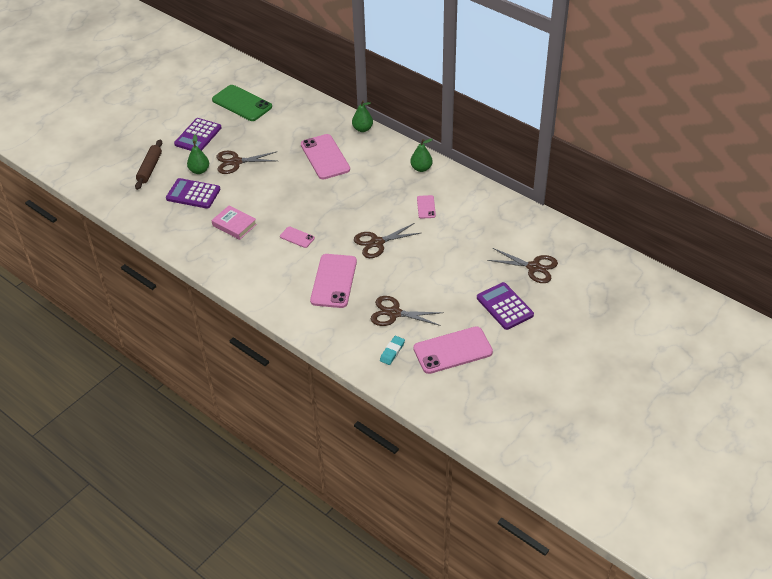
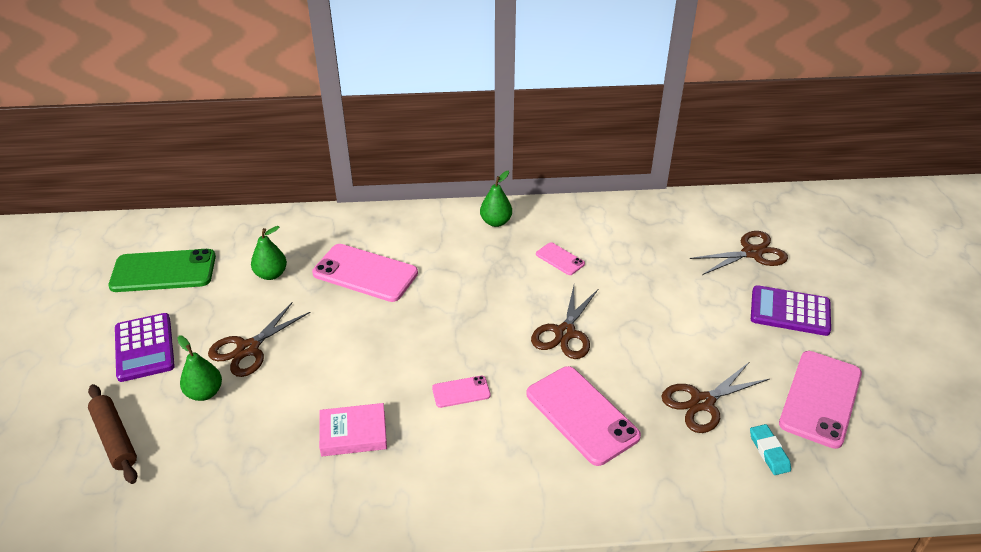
camera: 45 degrees left, 5 degrees down
purple calculator [166,178,220,209] -> none
green pear [352,100,373,132] -> green pear moved to [251,226,287,280]

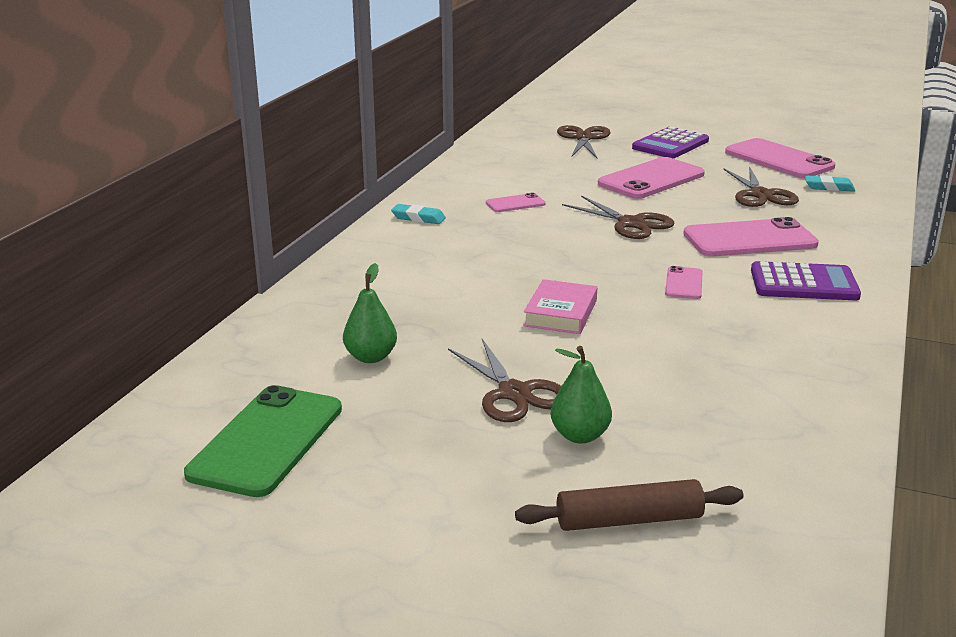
camera: 65 degrees left, 15 degrees down
purple calculator [115,313,175,382] -> purple calculator moved to [751,261,861,300]
pink phone [312,244,418,302] -> pink phone moved to [598,157,705,199]
pink book [319,403,387,456] -> pink book moved to [523,279,597,334]
green pear [480,171,512,227] -> turquoise eraser [391,204,446,224]

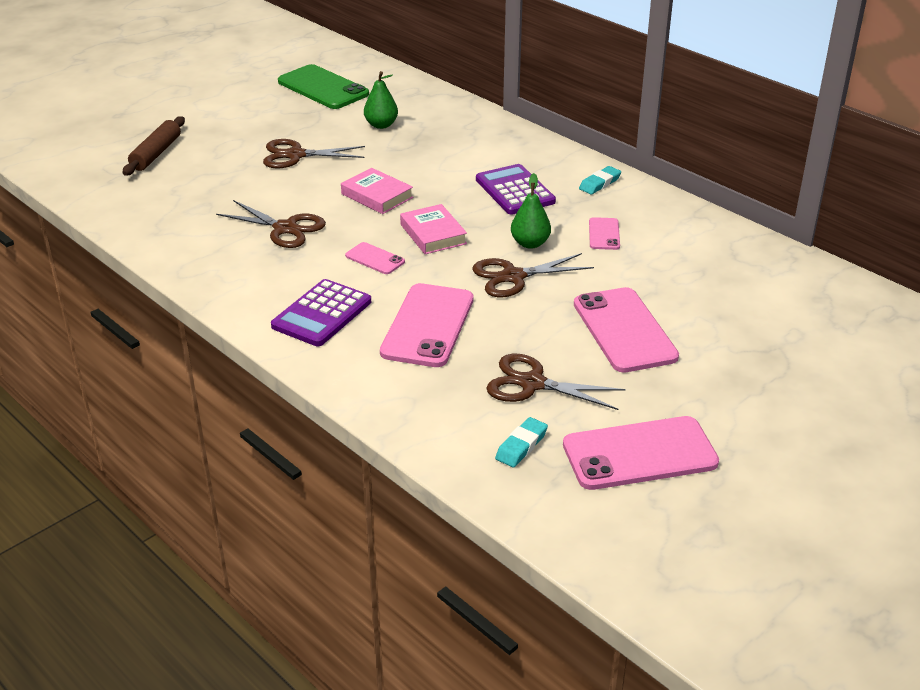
camera: 115 degrees right, 10 degrees up
green pear [551,346,612,444] -> green pear moved to [511,173,551,249]
brown scissors [557,125,610,158] -> brown scissors moved to [216,200,326,248]
purple calculator [632,127,709,158] -> purple calculator moved to [476,164,556,215]
none -> pink book [400,204,467,254]

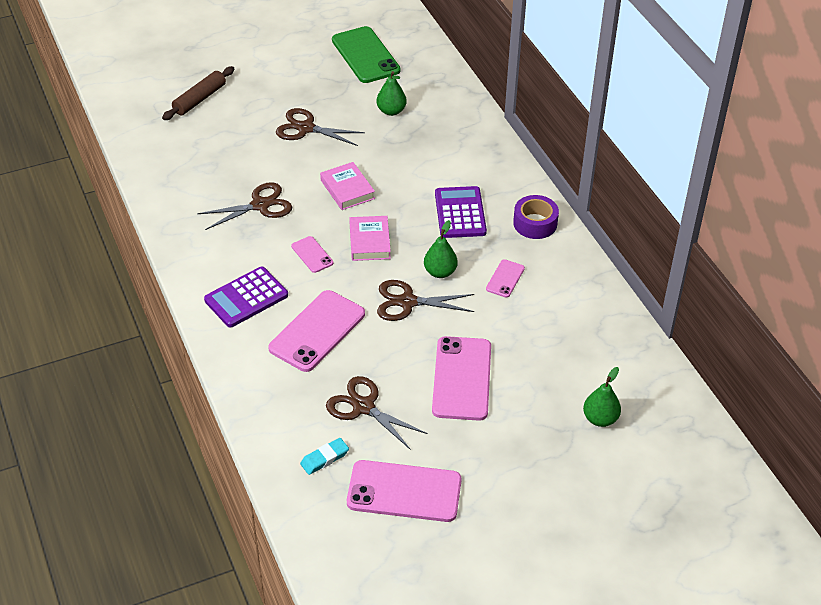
camera: 20 degrees right, 10 degrees up
brown scissors [216,200,326,248] -> brown scissors turned 75 degrees counterclockwise [197,182,292,230]
turquoise eraser [579,166,621,194] -> purple tape [513,195,559,239]
none -> green pear [583,367,621,427]

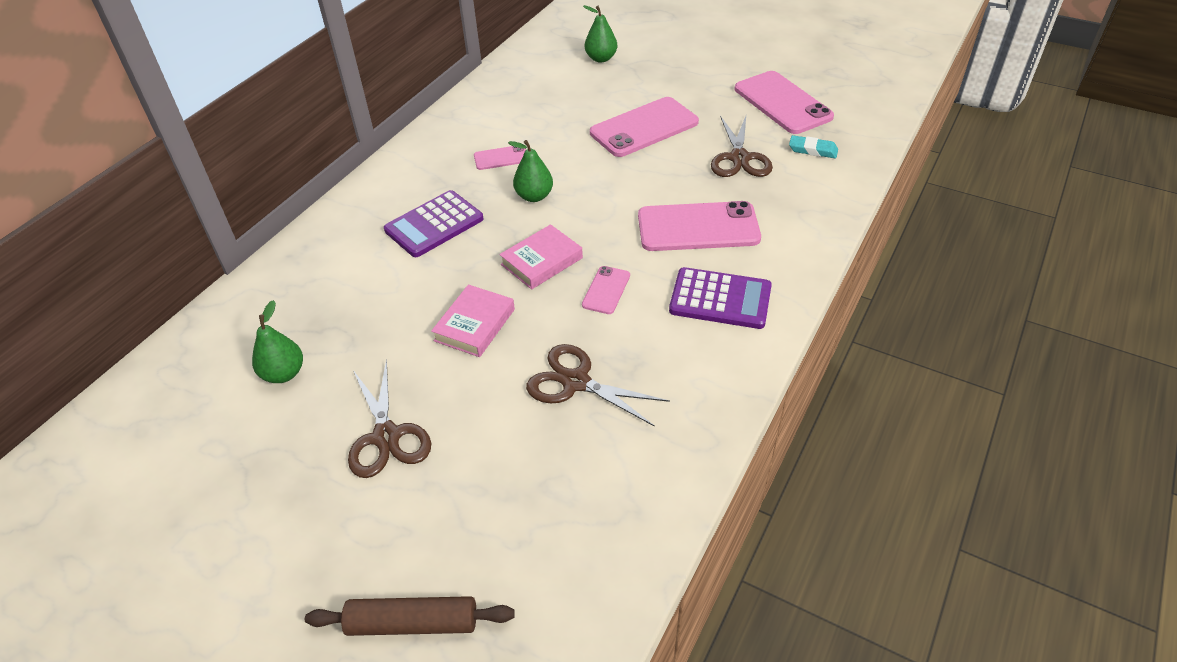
camera: 125 degrees left, 0 degrees up
green phone [332,26,401,83] -> none
brown scissors [377,280,474,321] -> none
purple tape [513,195,559,239] -> none

